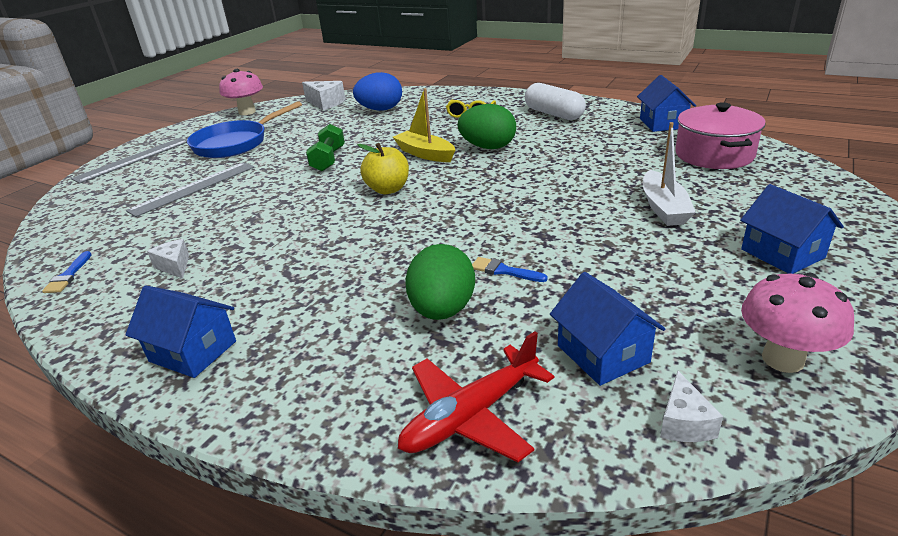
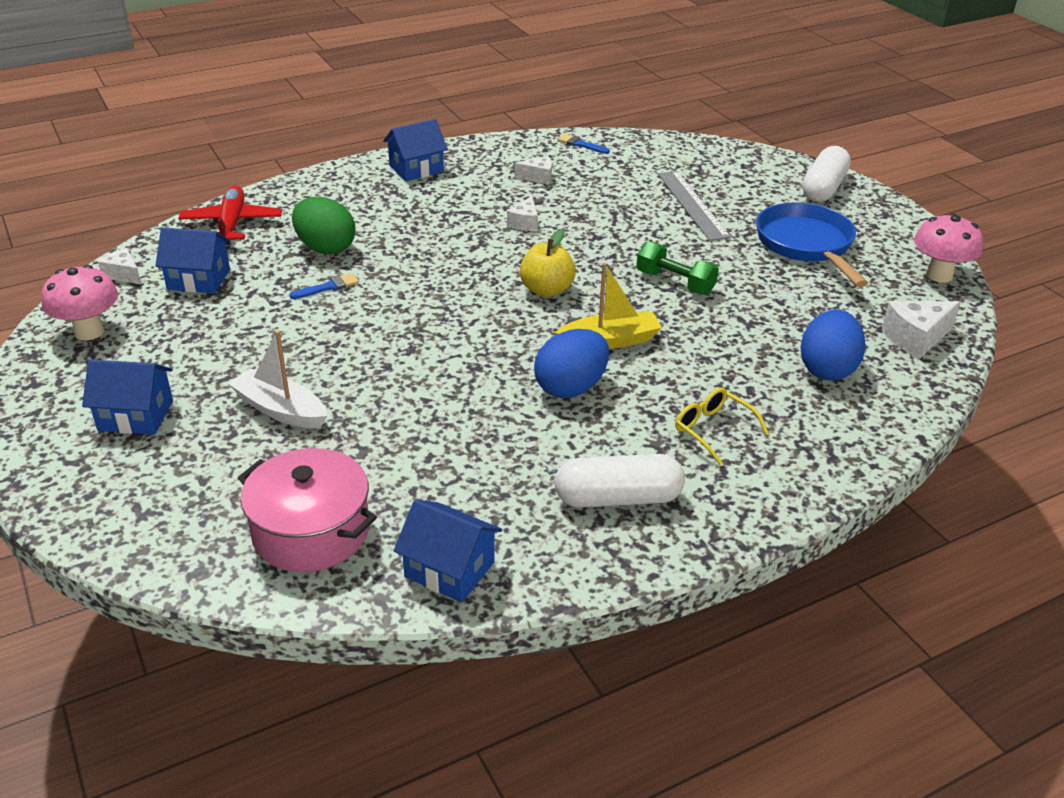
camera: 120 degrees right, 5 degrees up
grey ruler [71,138,187,184] -> white capsule [802,146,851,202]
green egg [458,104,516,149] -> blue egg [534,329,609,398]
none -> white cheese [507,196,538,231]

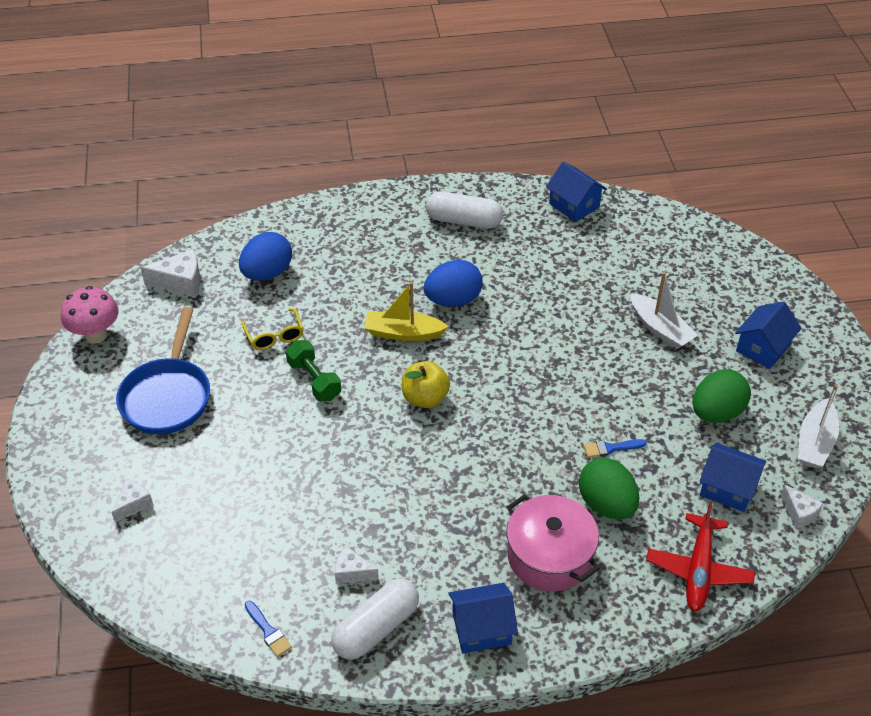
camera: 160 degrees left, 10 degrees up
pink mushroom [41,265,118,340] -> white boat [798,384,839,468]
blue house [82,359,173,435] -> blue house turned 75 degrees counterclockwise [735,301,802,369]
pink pot [238,448,377,572] -> pink pot moved to [507,494,600,592]
white cheese [507,196,538,231] -> white cheese moved to [111,479,153,523]
grey ruler [658,171,731,241] -> none
yellow glasses [675,388,769,465] -> yellow glasses moved to [242,308,303,350]
white capsule [802,146,851,202] -> white capsule moved to [331,579,419,660]
none -> green egg [693,369,751,423]

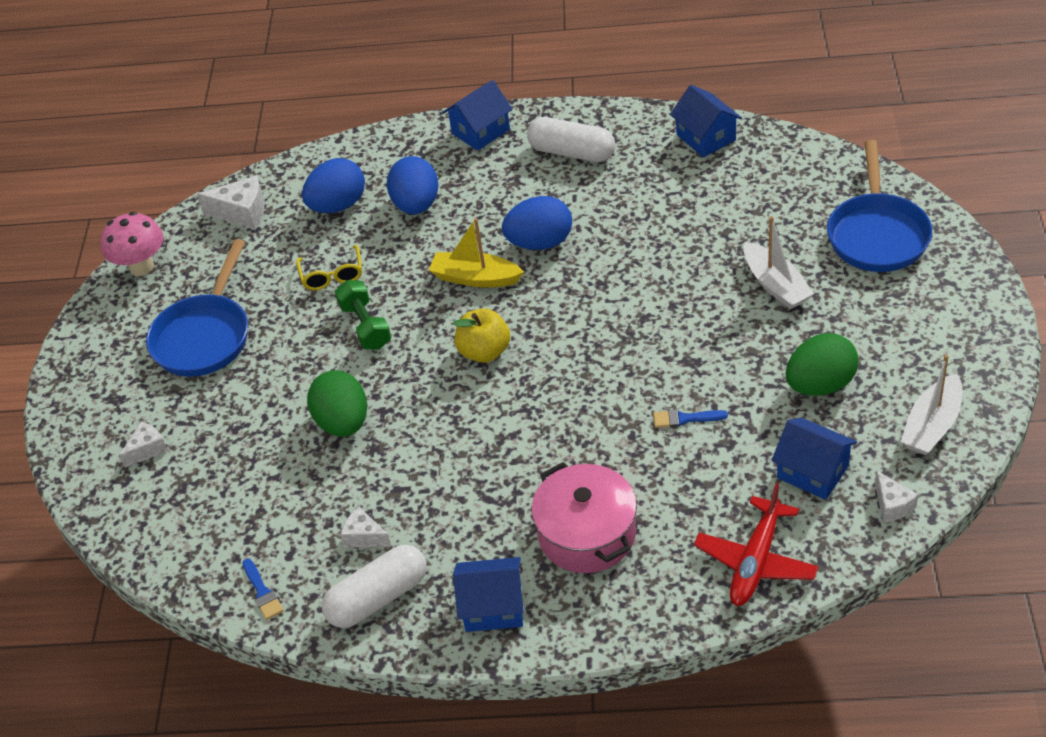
camera: 15 degrees right, 0 degrees up
green egg [579,458,640,519] -> green egg moved to [307,370,367,437]
blue house [735,301,802,369] -> blue house moved to [443,80,513,151]
none -> blue egg [387,156,439,215]
none -> blue pan [827,140,932,272]

